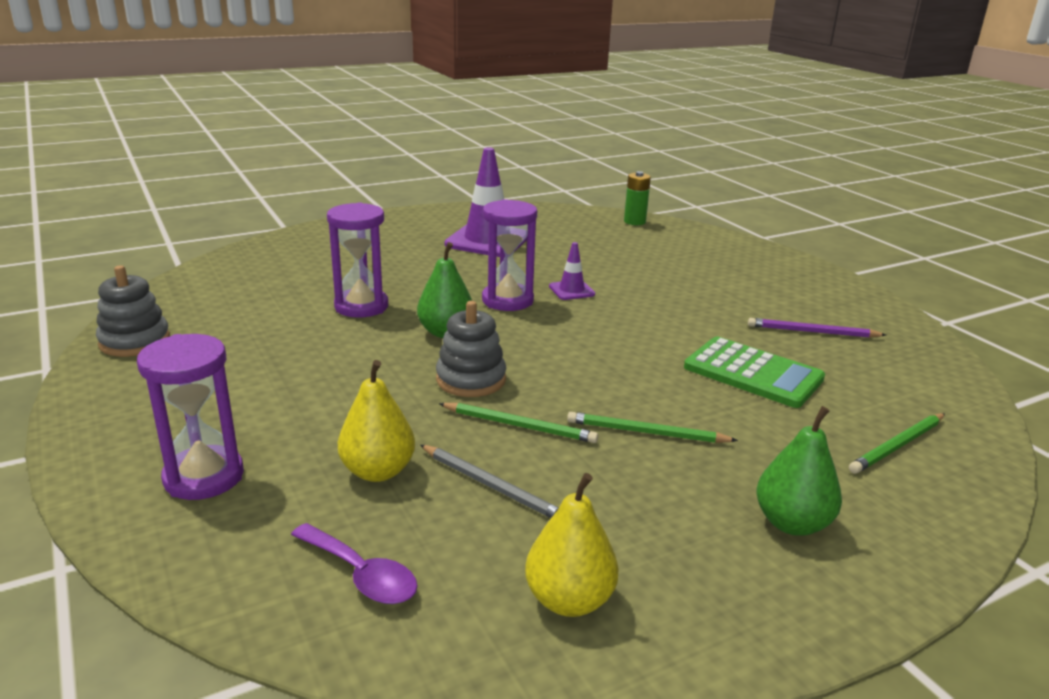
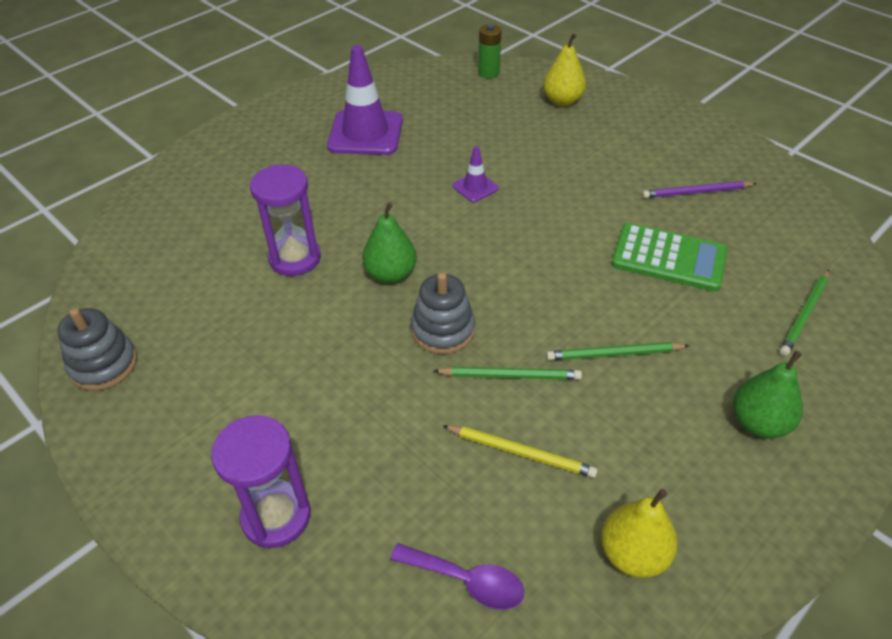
camera: 15 degrees left, 20 degrees up
yellow pear [338,360,415,482] -> yellow pear moved to [543,34,586,106]
grey pencil [420,445,559,518] -> yellow pencil [443,425,598,478]
purple hourglass [482,199,537,311] -> none

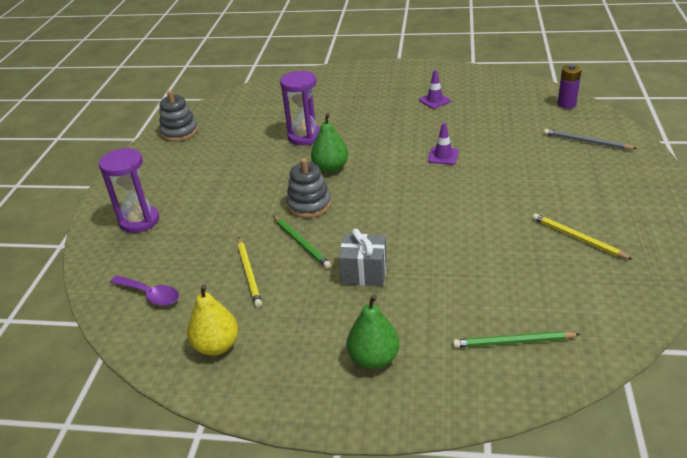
camera: 55 degrees right, 10 degrees down
purple traffic cone [327,45,403,155] -> purple traffic cone [419,70,451,109], size x0.48
purple spoon [390,543,525,610] -> purple spoon turned 45 degrees counterclockwise [110,276,179,306]
green battery [478,24,502,78] -> purple battery [558,64,582,109]
yellow pear [543,34,586,106] -> grey pencil [544,129,637,149]
green pencil [546,342,690,361] -> grey gift [339,228,387,286]
green calculator [611,223,728,292] -> none
purple pencil [642,181,757,198] -> yellow pencil [532,213,633,260]

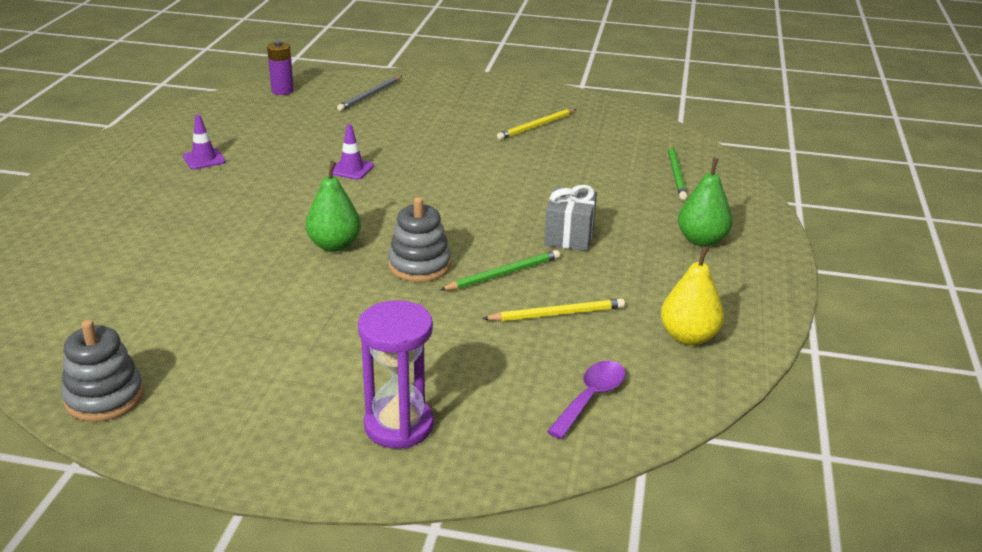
camera: 90 degrees left, 5 degrees down
purple hourglass [280,71,320,145] -> none

